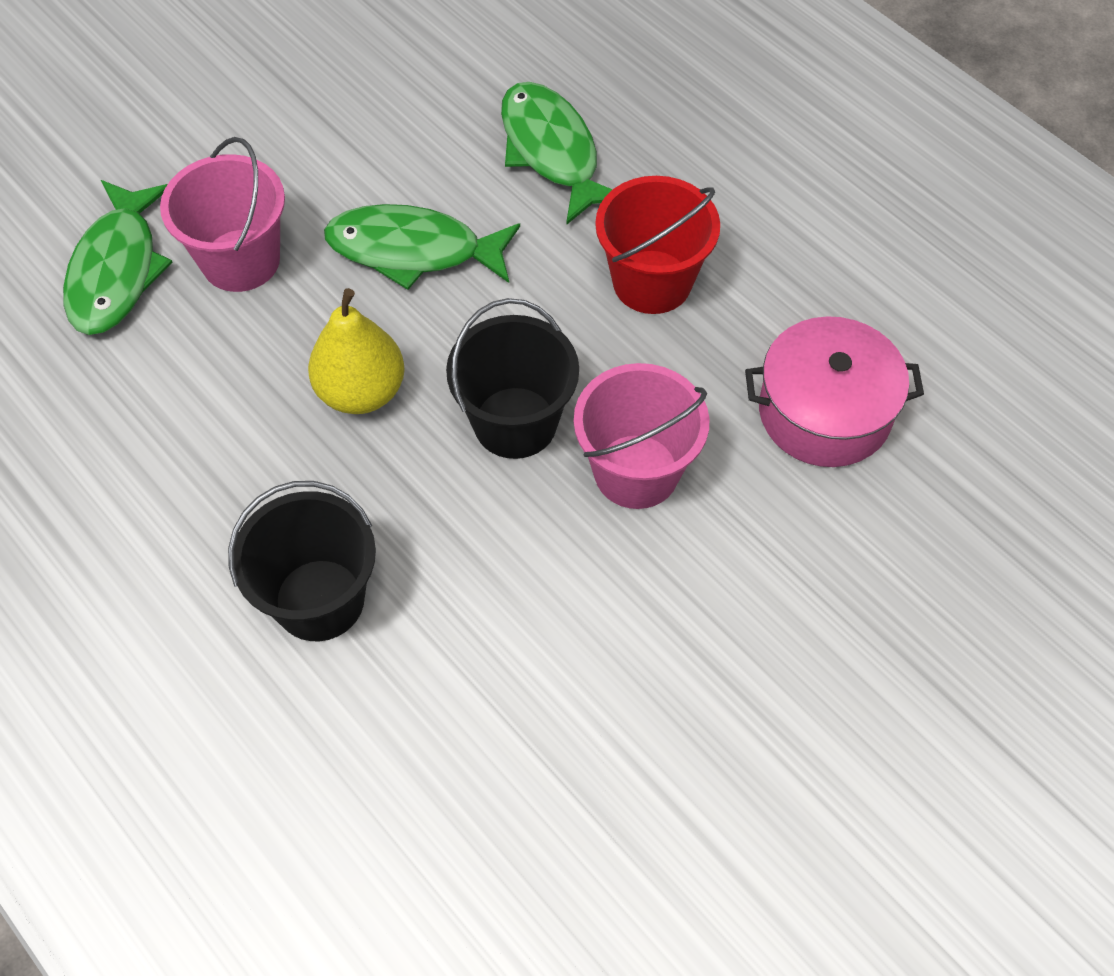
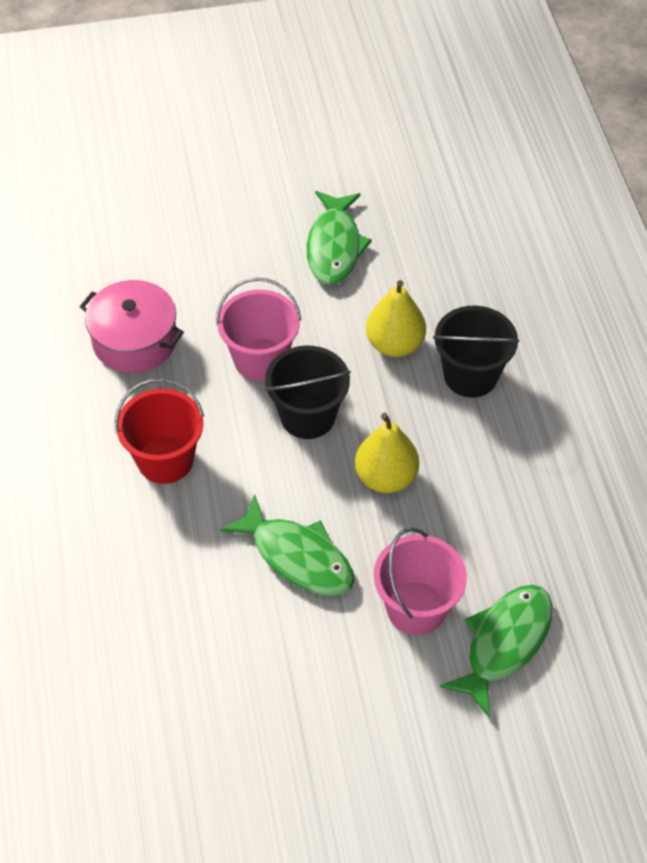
camera: 150 degrees left, 5 degrees down
green fish [501,82,613,225] -> green fish moved to [307,191,372,285]
none -> yellow pear [366,280,426,357]

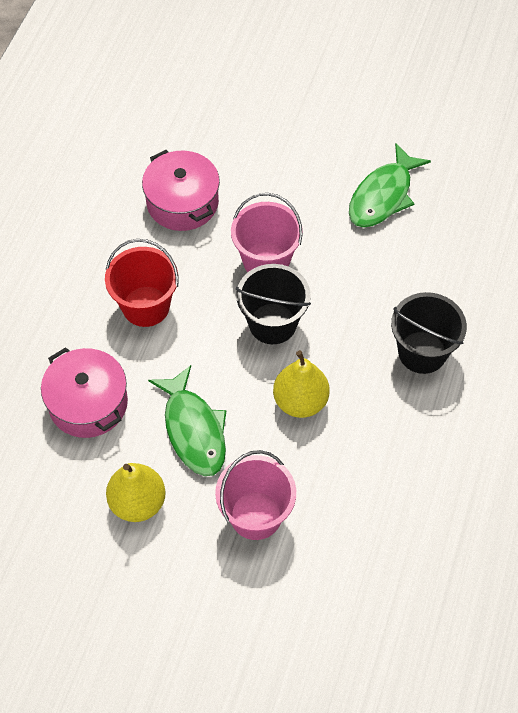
camera: 30 degrees right, 5 degrees up
yellow pear [366,280,426,357] -> yellow pear moved to [106,463,166,522]
green fish [440,585,553,717] -> none
none -> pink pot [41,347,128,438]

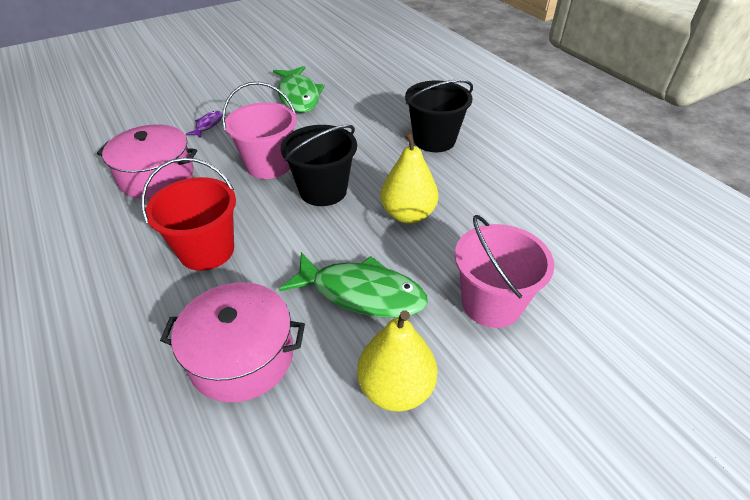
camera: 50 degrees left, 15 degrees down
none -> purple fish [186,111,222,138]

